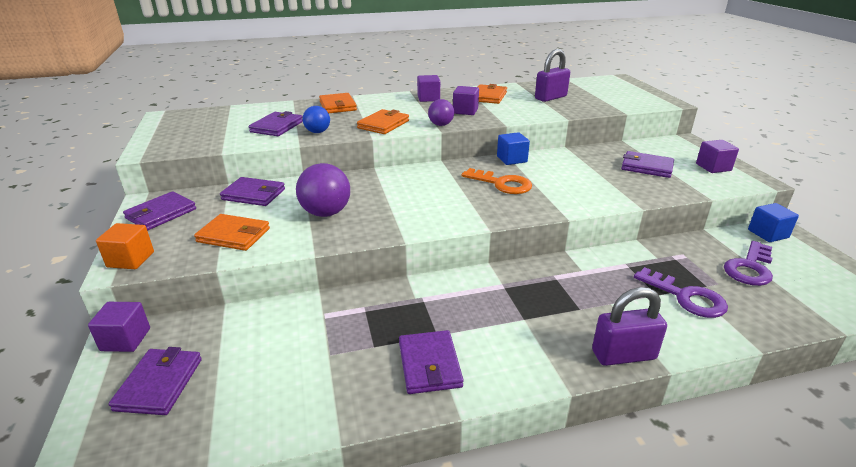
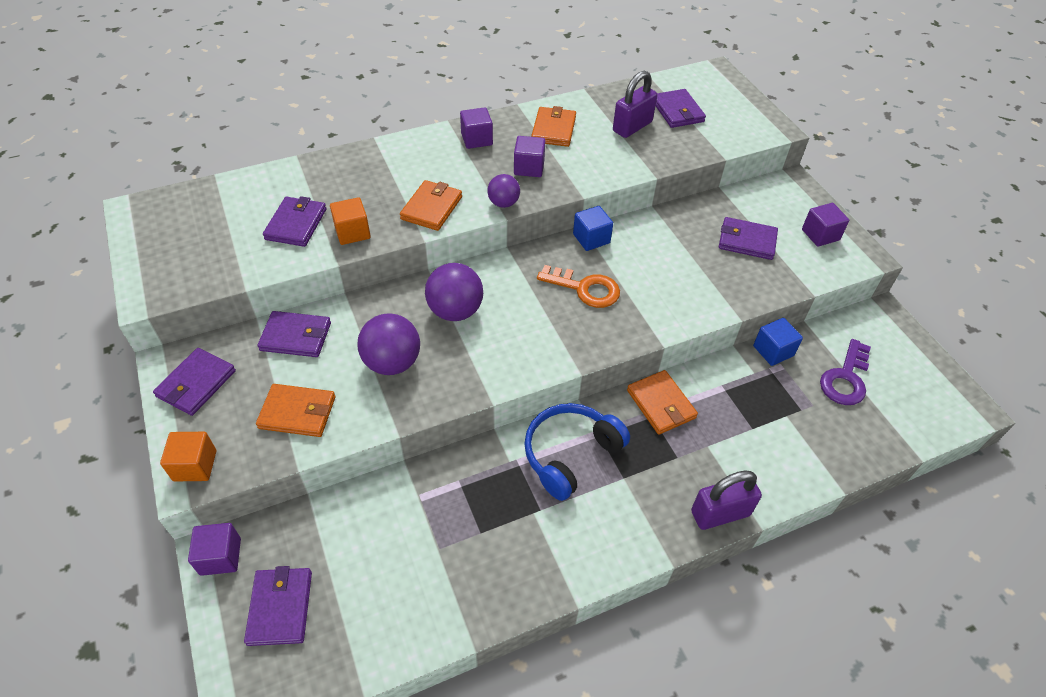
camera: 10 degrees left, 20 degrees up
blue ball [303,106,330,133] -> orange cube [330,197,371,245]
orange wallet [319,93,357,113] -> orange wallet moved to [627,370,698,434]
purple wallet [399,330,463,394] -> purple wallet moved to [656,89,706,128]
purple key [634,267,728,318] -> none
blue cube [748,203,799,242] -> blue cube moved to [753,318,803,366]
none -> purple ball [425,263,483,321]
none -> blue headphones [524,403,630,501]

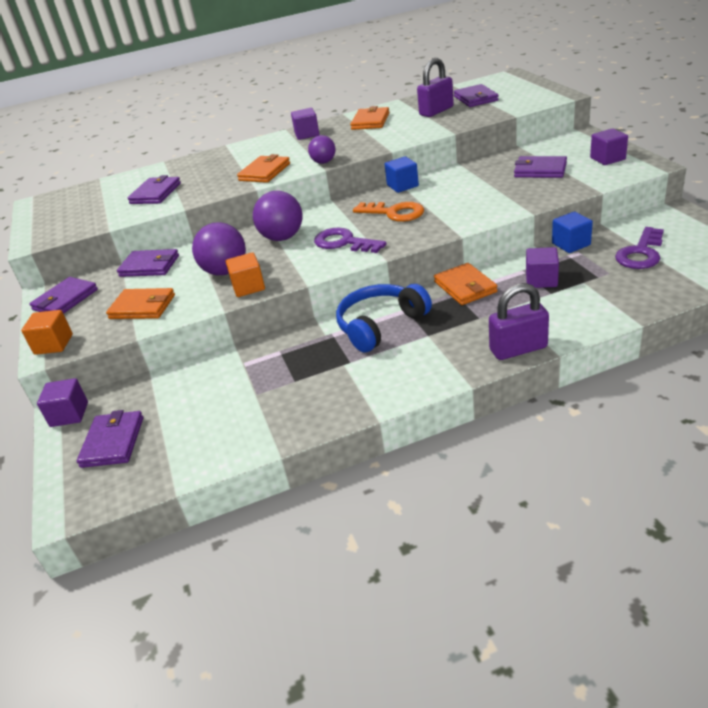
camera: 10 degrees right, 15 degrees down
orange cube [330,197,371,245] -> orange cube moved to [226,252,265,297]
purple cube [514,136,545,177] -> purple cube moved to [526,247,559,288]
none -> purple key [314,227,387,253]

